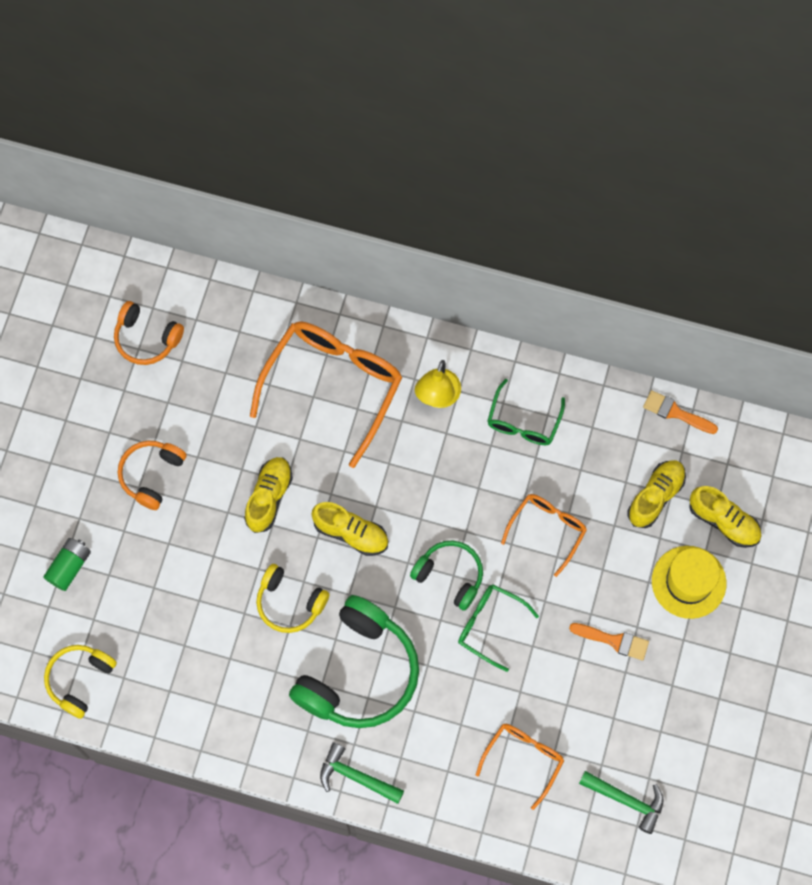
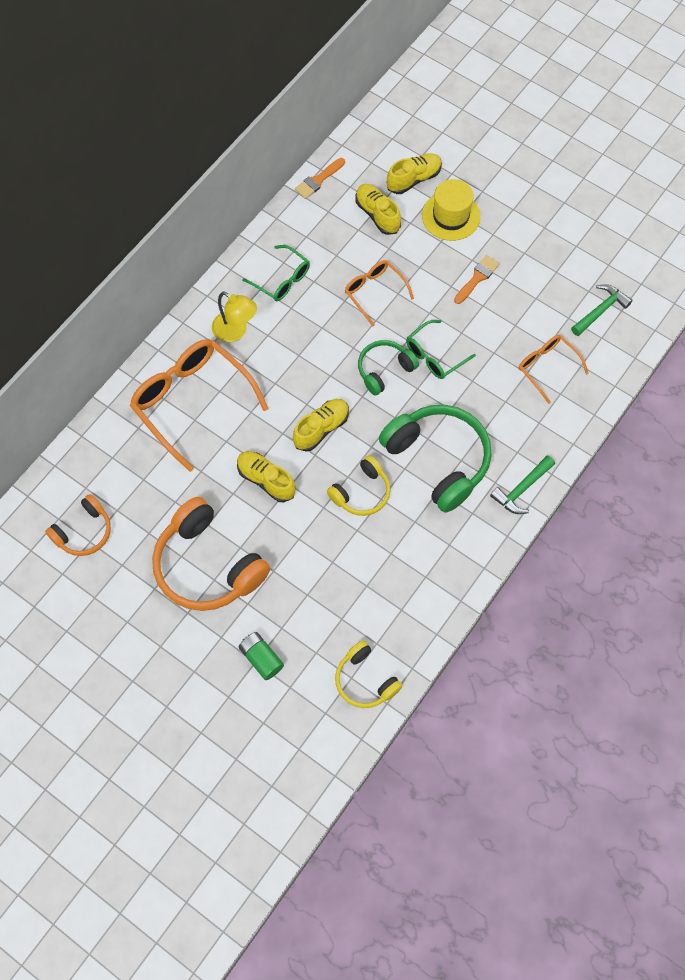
camera: 70 degrees left, 5 degrees down
orange headphones [118,441,187,510] -> orange headphones [152,497,270,611], size x1.79

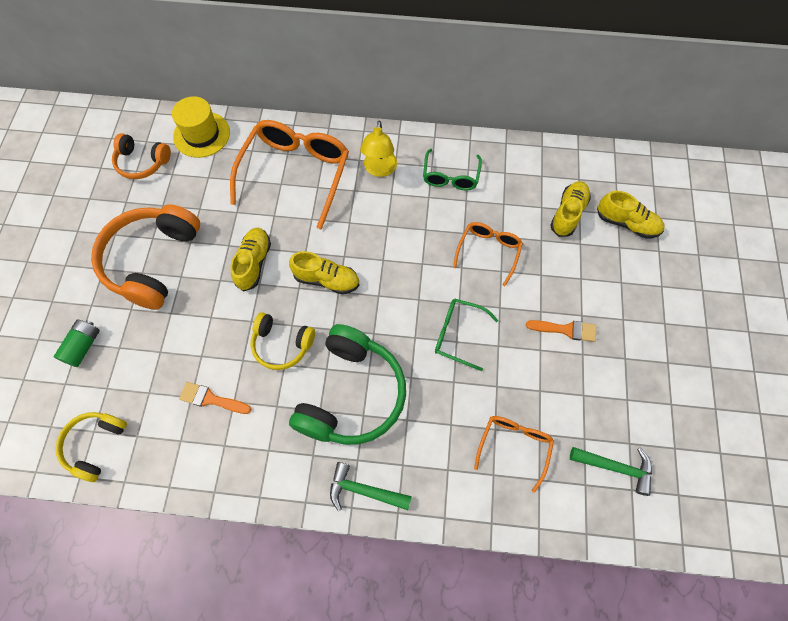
camera: 60 degrees right, 0 degrees up
orange brush [295,158,345,199] -> orange brush moved to [179,382,251,414]
green headphones [358,340,419,395] -> none
yellow hat [422,179,480,241] -> yellow hat moved to [172,96,230,158]

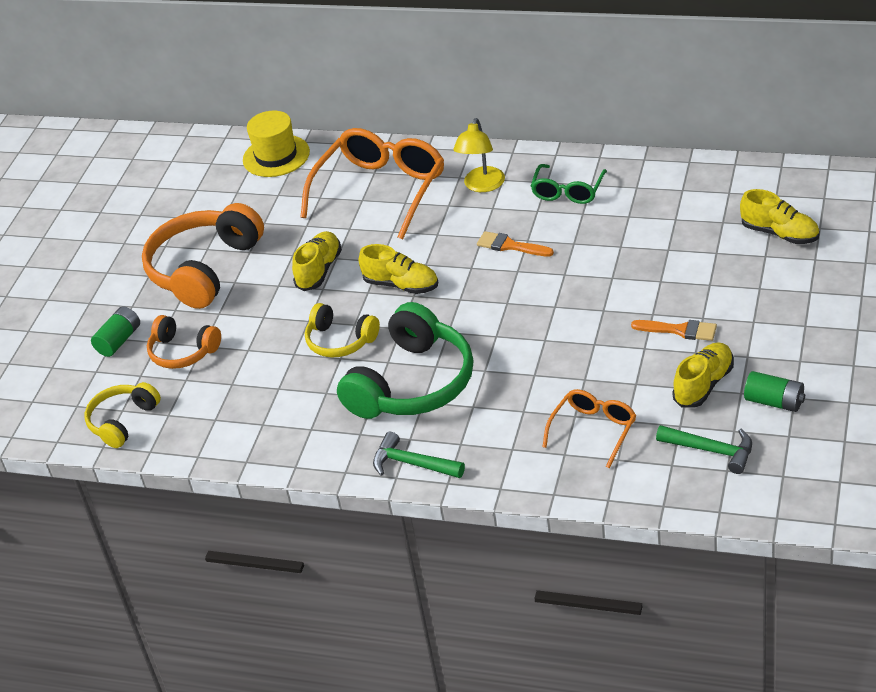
camera: 15 degrees right, 25 degrees down
orange headphones [112,133,171,179] -> orange headphones moved to [147,315,221,369]
orange brush [179,382,251,414] -> orange brush moved to [477,231,554,256]
green glasses [435,299,498,371] -> none
orange glasses [453,222,523,286] -> none
yellow shoe [550,181,591,237] -> yellow shoe moved to [672,342,734,408]
none -> green battery [744,371,805,412]

